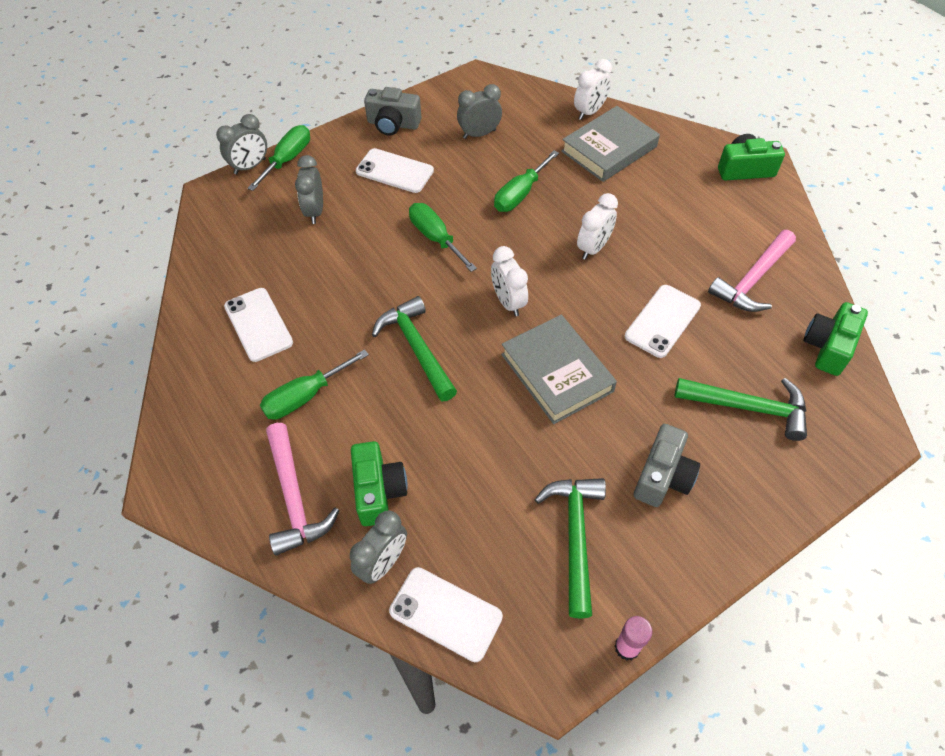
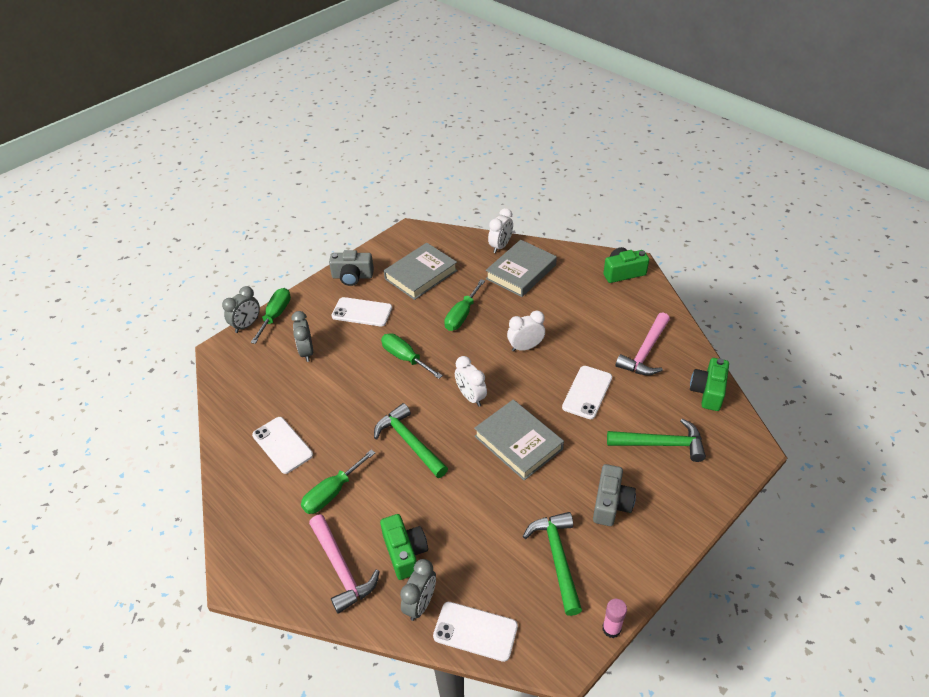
camera: 10 degrees left, 10 degrees down
grey clock [457,84,502,139] -> grey book [384,243,458,300]
white clock [577,193,618,260] -> white clock turned 135 degrees counterclockwise [507,310,545,352]

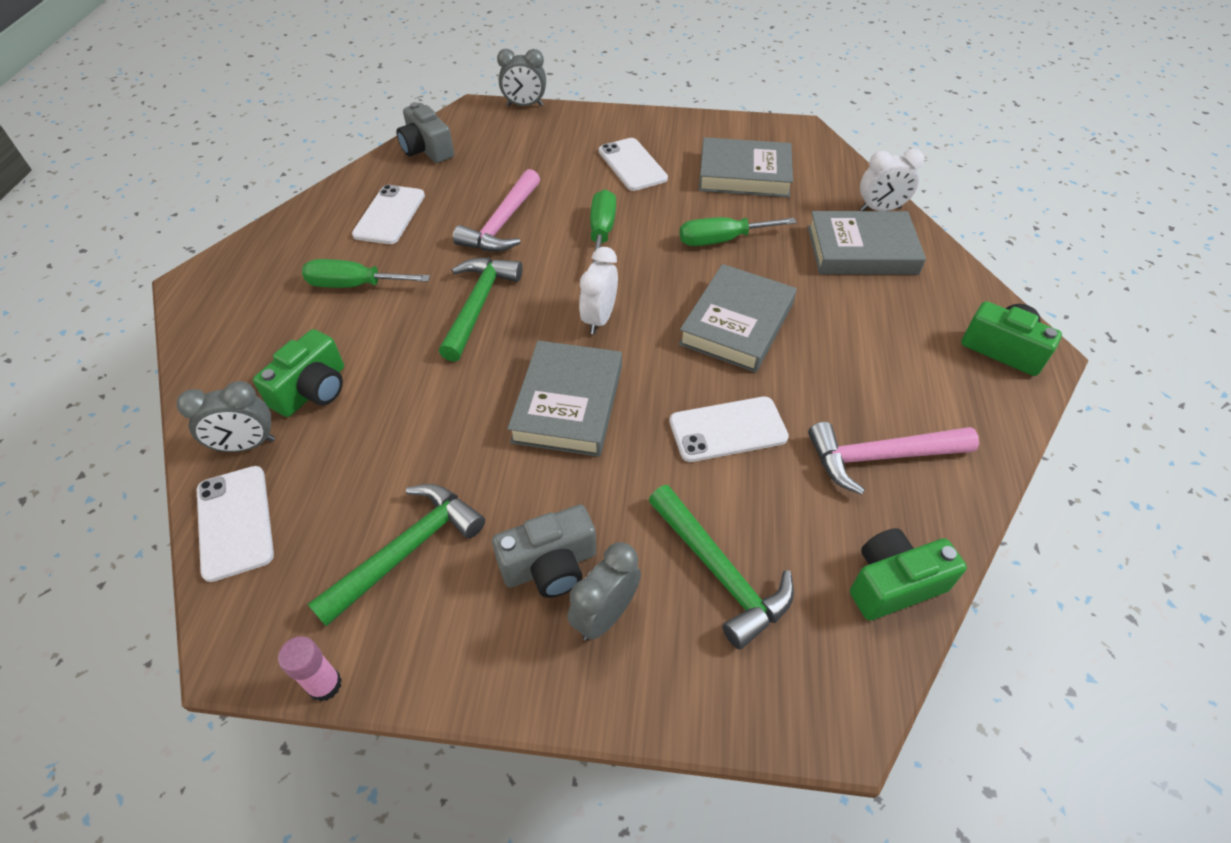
camera: 50 degrees right, 5 degrees up
green screwdriver [251,288,291,344] -> none
grey clock [292,311,313,362] -> grey clock moved to [568,542,641,641]
pink hammer [309,514,380,614] -> pink hammer moved to [453,169,540,252]
grey camera [329,250,374,286] -> grey camera moved to [396,102,454,163]
white clock [507,310,545,352] -> grey book [679,264,797,373]

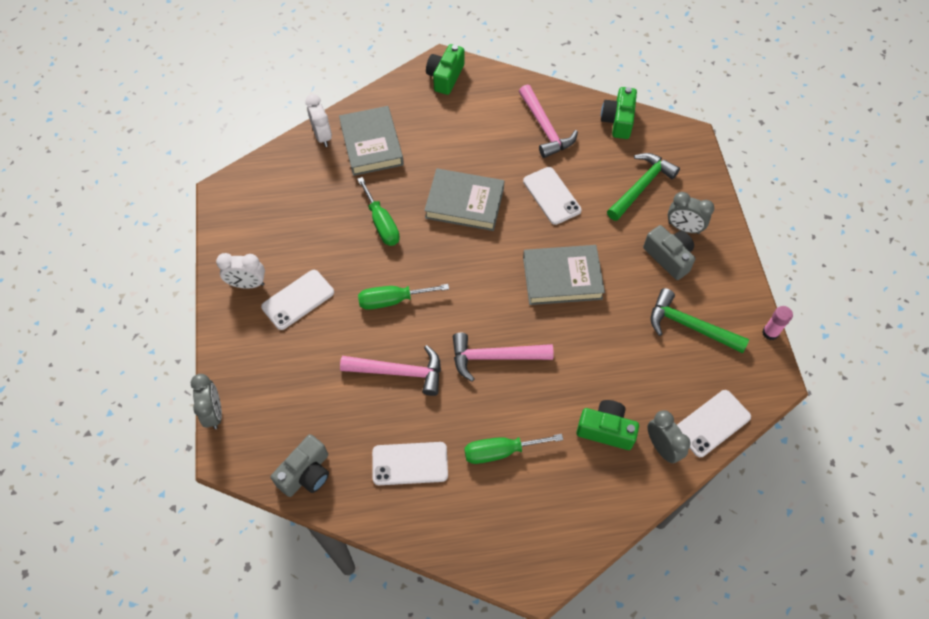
camera: 105 degrees left, 10 degrees up
green screwdriver [302,259,430,288] -> green screwdriver turned 90 degrees clockwise [464,434,563,464]
green hammer [439,257,523,362] -> pink hammer [453,333,554,382]
white clock [579,247,618,334] -> white clock moved to [216,253,265,289]
grey book [699,137,793,197] -> none
green camera [850,528,967,621] -> green camera turned 45 degrees clockwise [601,87,637,139]

